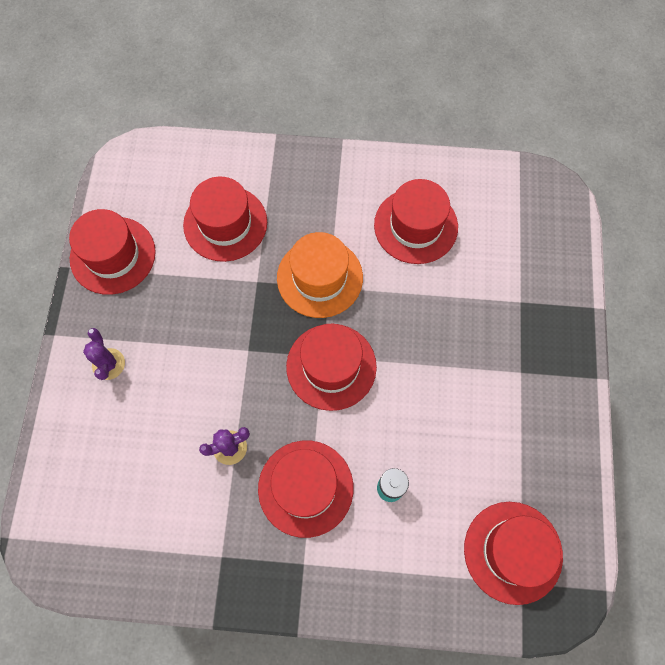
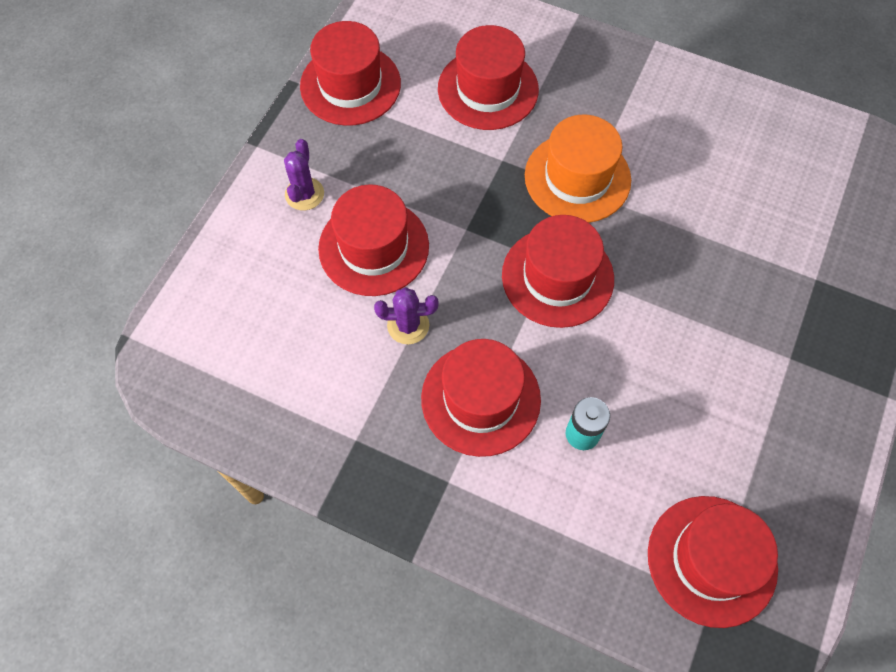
camera: 20 degrees right, 5 degrees down
red hat [374,179,458,264] -> red hat moved to [318,184,429,296]

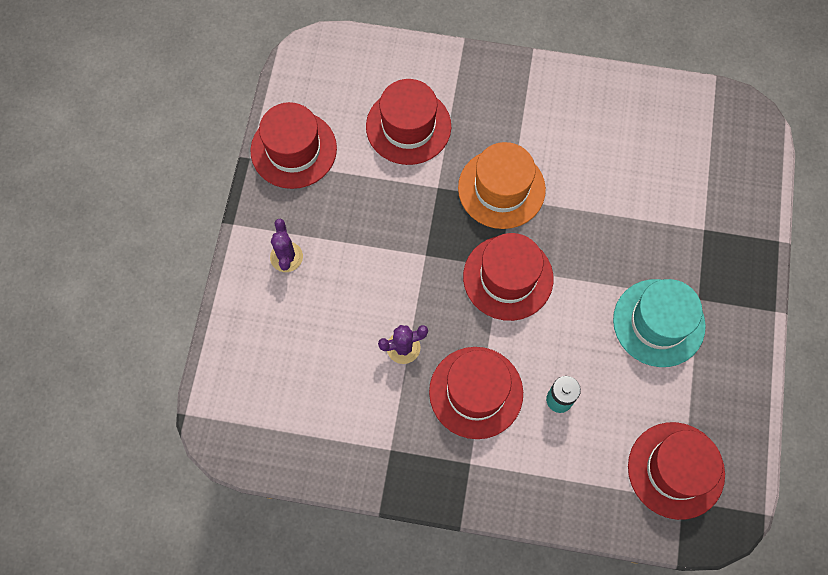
camera: 15 degrees left, 5 degrees up
red hat [318,184,429,296] -> none
none -> turquoise hat [613,279,706,367]

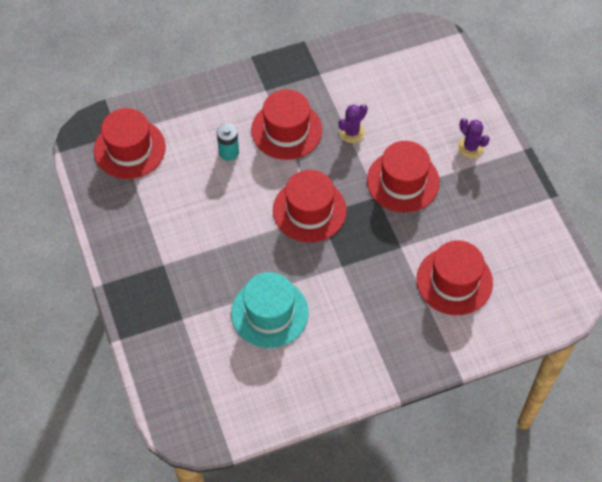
camera: 150 degrees right, 10 degrees down
red hat [251,102,337,189] -> red hat moved to [367,141,440,213]
orange hat [458,142,546,229] -> none
turquoise hat [613,279,706,367] -> turquoise hat moved to [231,272,309,348]

